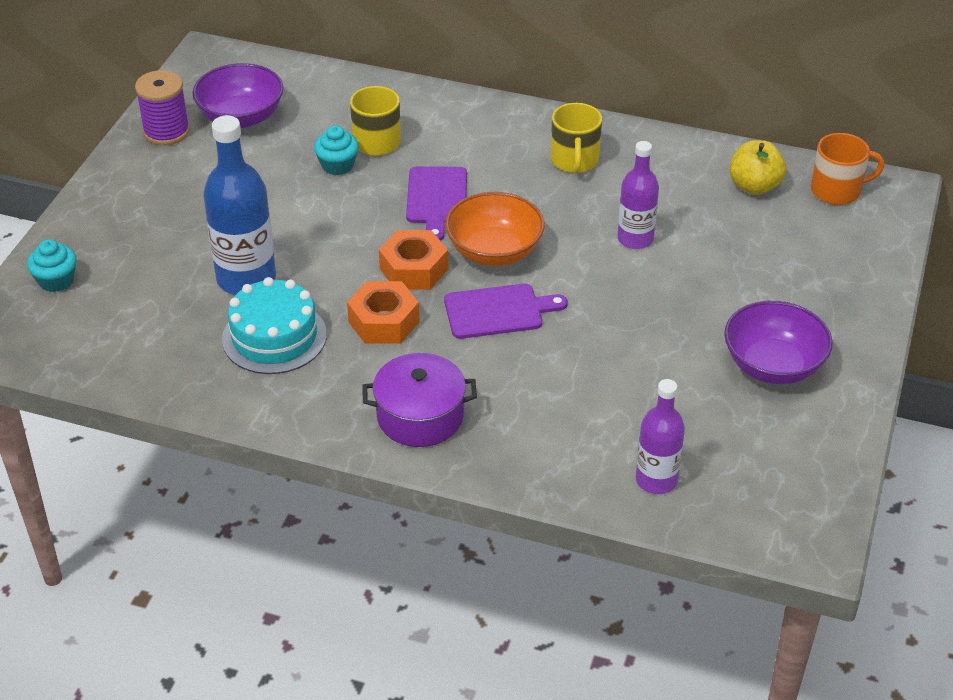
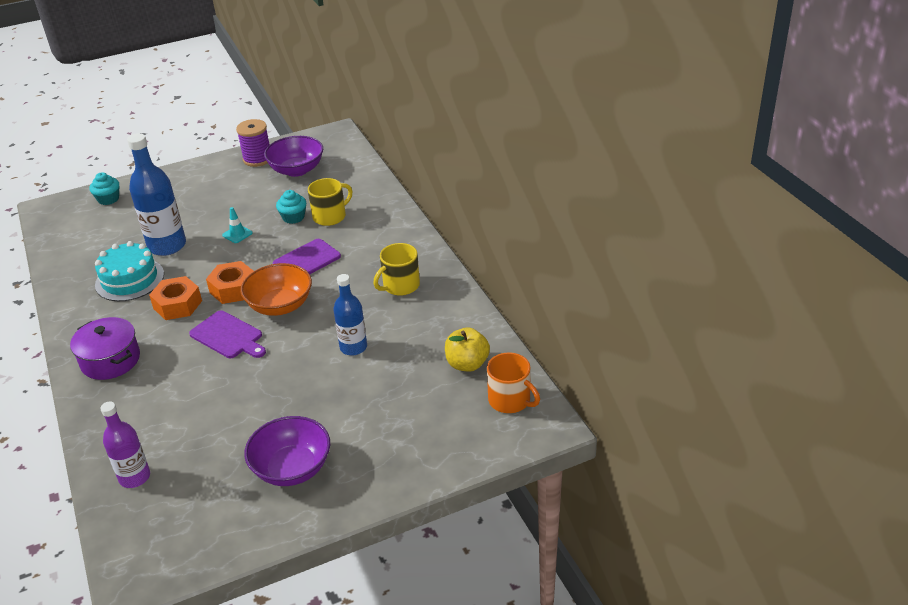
camera: 50 degrees right, 5 degrees down
purple bottle [617,141,659,249] -> blue bottle [333,274,367,355]
none -> turquoise traffic cone [222,207,253,243]

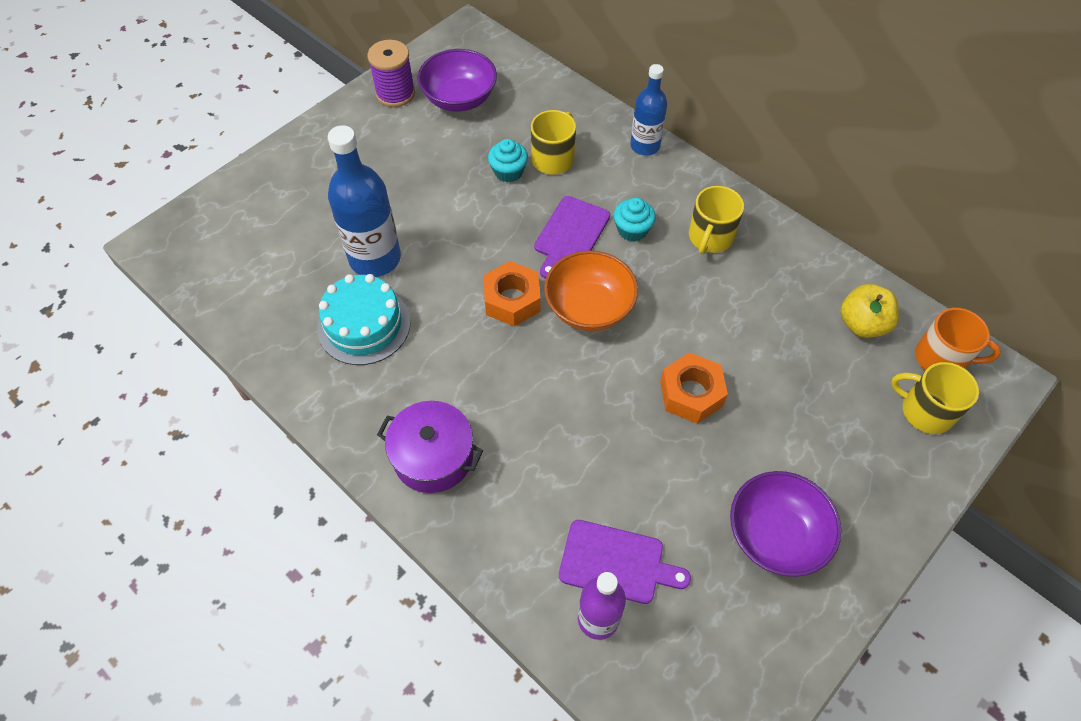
camera: 25 degrees left, 20 degrees up
turquoise cupcake [90,172,120,205] -> turquoise cupcake moved to [614,198,656,242]
orange nut [149,276,202,320] -> orange nut moved to [660,352,728,424]
purple cutting board [189,310,266,358] -> purple cutting board moved to [559,520,691,604]
turquoise traffic cone [222,207,253,243] -> none
blue bottle [333,274,367,355] -> blue bottle moved to [630,64,667,156]
none -> yellow mug [891,362,979,434]

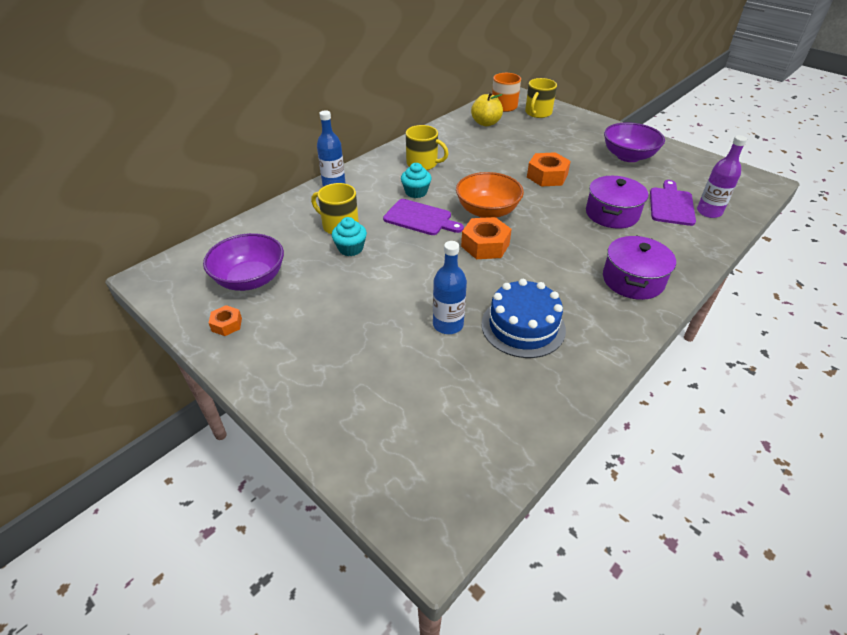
camera: 90 degrees left, 15 degrees down
turquoise cake [317,274,411,365] -> blue cake [481,279,566,358]
blue bottle [328,125,401,277] -> blue bottle [433,241,467,334], size x0.63
purple spool [367,40,415,107] -> orange nut [209,305,242,336]
none -> purple pot [586,176,648,229]

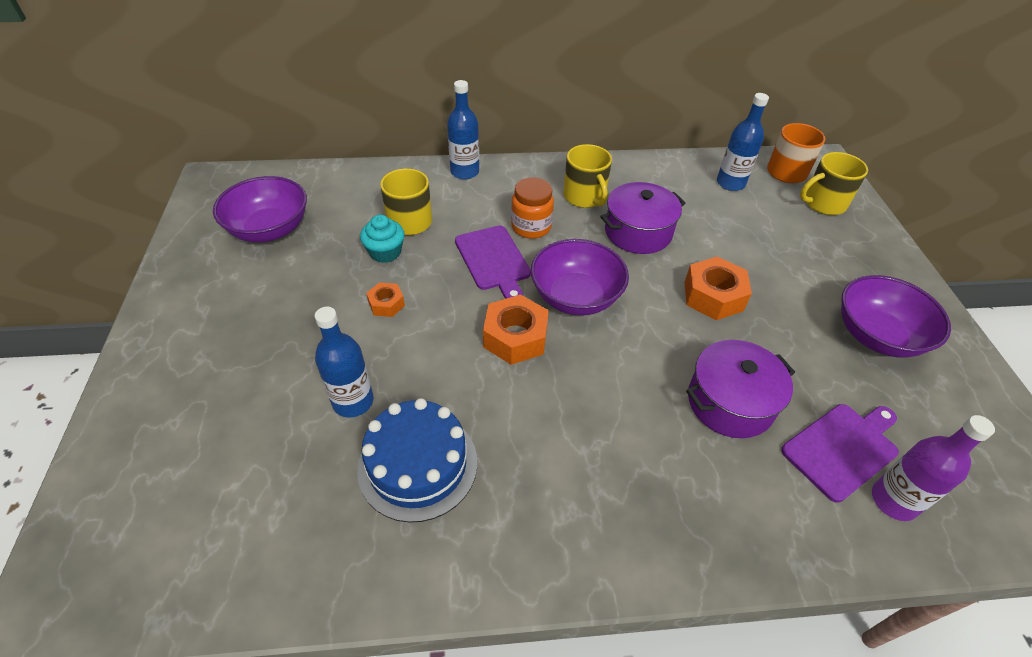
camera: 40 degrees right, 5 degrees up
orange nut [209,305,242,336] -> orange nut moved to [366,282,405,317]
turquoise cupcake [401,163,431,198] -> orange jar [511,178,554,239]
orange bowl [456,172,524,218] -> purple bowl [531,239,629,315]
yellow apple [471,92,503,126] -> blue bottle [717,93,769,191]
purple pot [603,235,676,300] -> purple pot moved to [600,182,685,254]

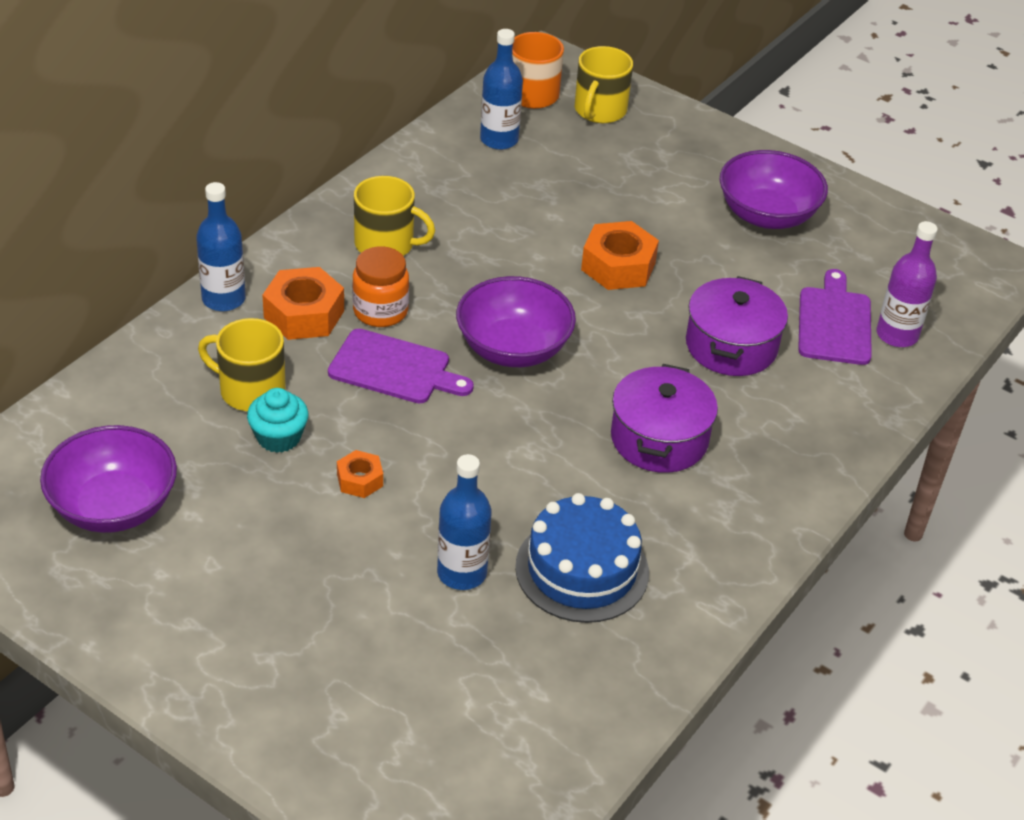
camera: 50 degrees left, 5 degrees down
orange nut [483,294,549,365] -> orange nut moved to [262,267,344,340]
purple pot [600,182,685,254] -> purple pot moved to [611,364,718,473]

